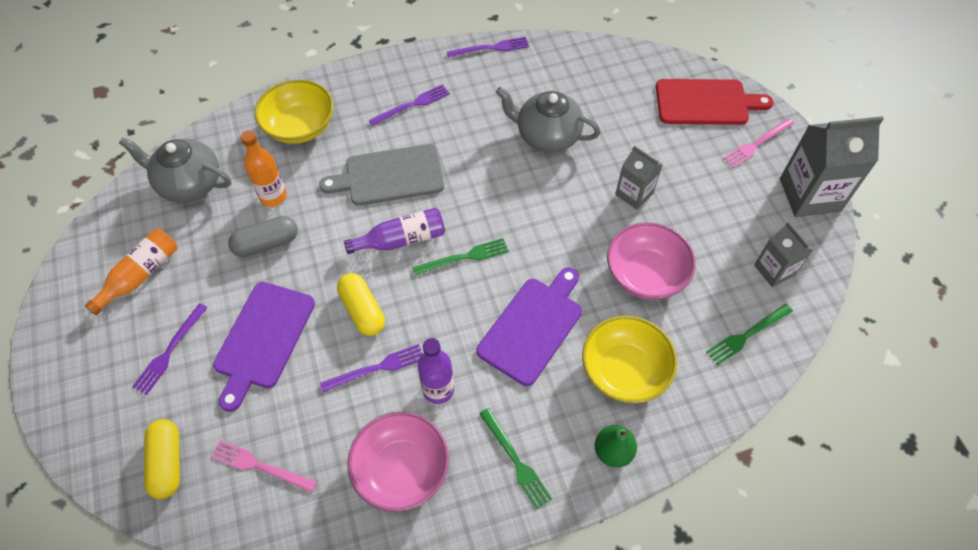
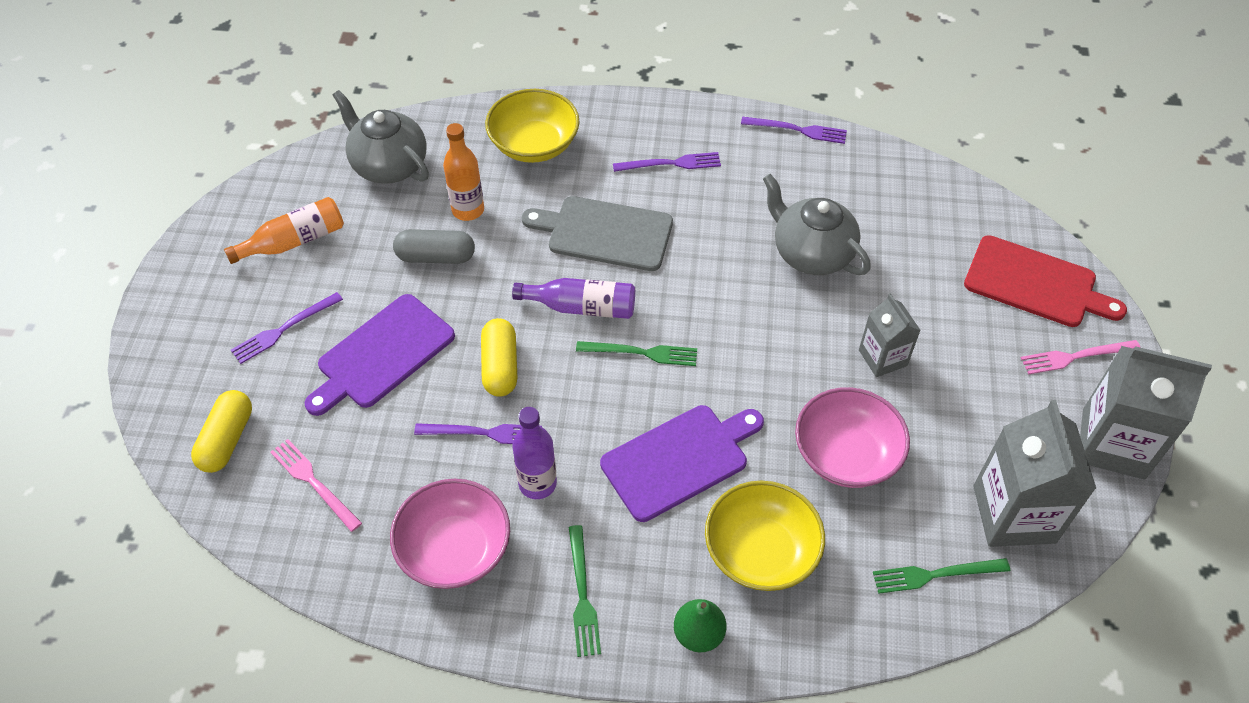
camera: 25 degrees right, 5 degrees down
grey carton [754,222,814,287] -> grey carton [973,400,1096,547], size x1.74

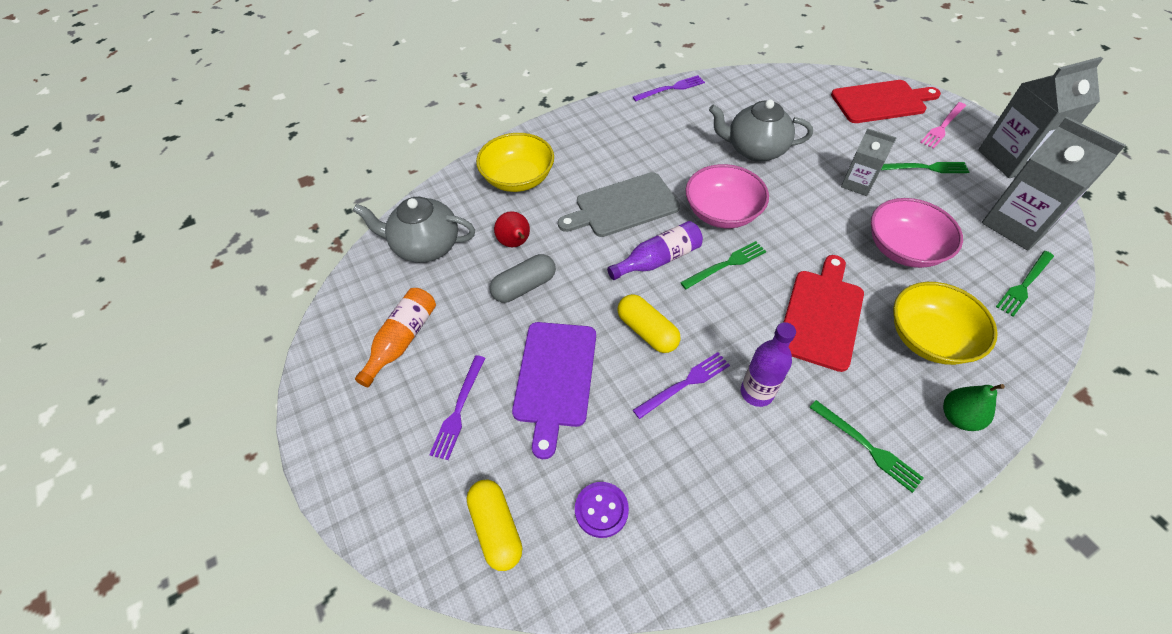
camera: 35 degrees left, 0 degrees up
pink fork [270,439,362,532] -> purple button [575,482,629,538]
pink bowl [390,479,510,589] -> pink bowl moved to [685,164,769,228]
orange bottle [443,123,484,221] -> red pear [494,211,530,247]
purple cutting board [600,405,764,522] -> red cutting board [784,255,864,372]
purple fork [613,152,721,172] -> none
none -> green fork [881,162,969,173]

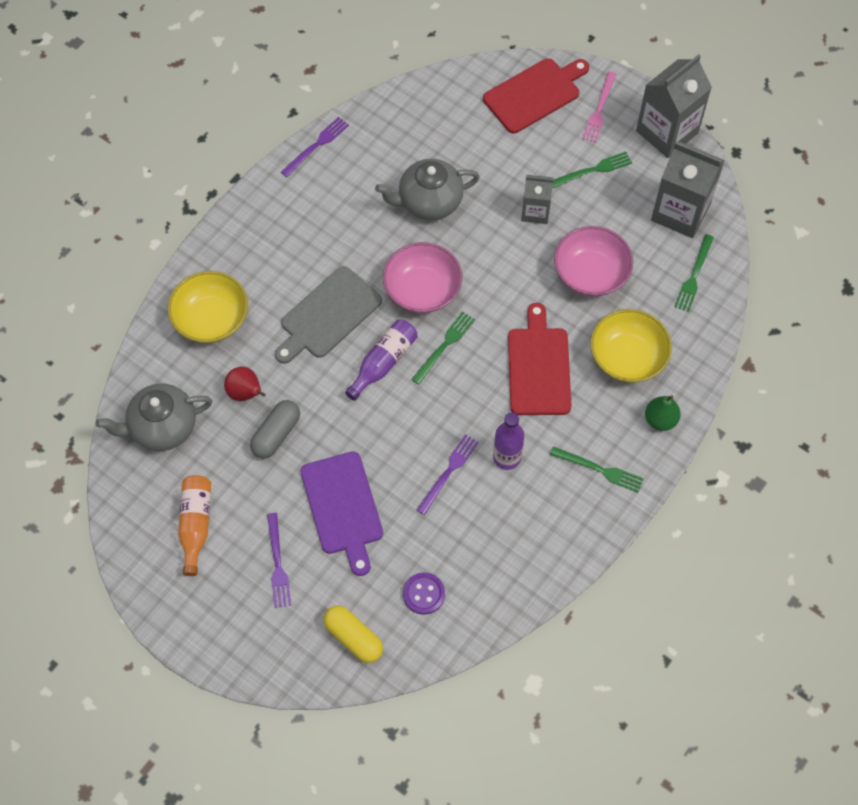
camera: 25 degrees left, 10 degrees up
yellow capsule [618,294,680,353] -> none

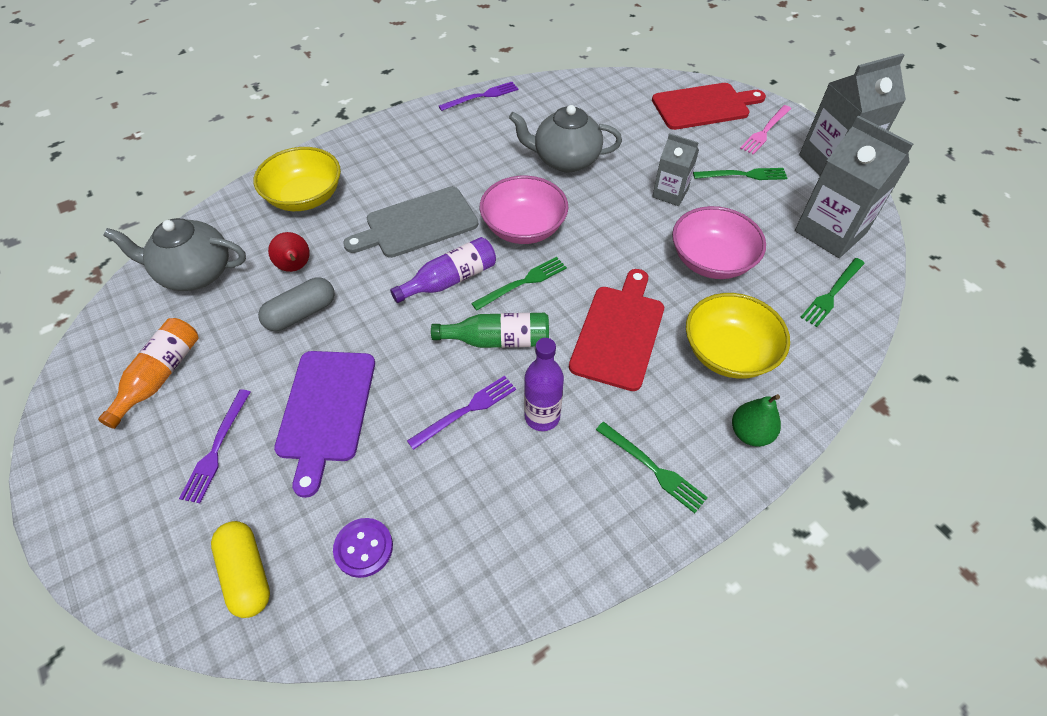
camera: 20 degrees right, 10 degrees down
none -> green bottle [431,313,549,348]

